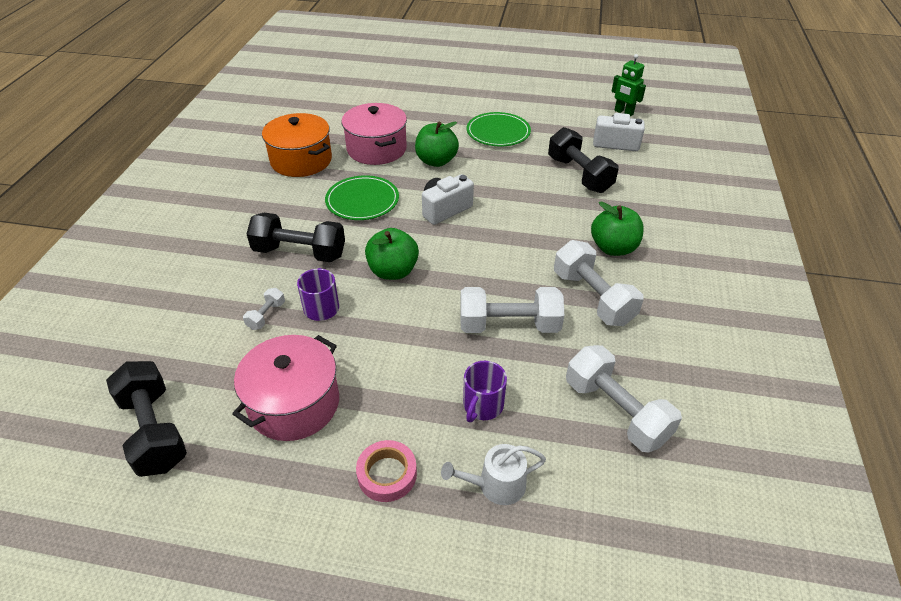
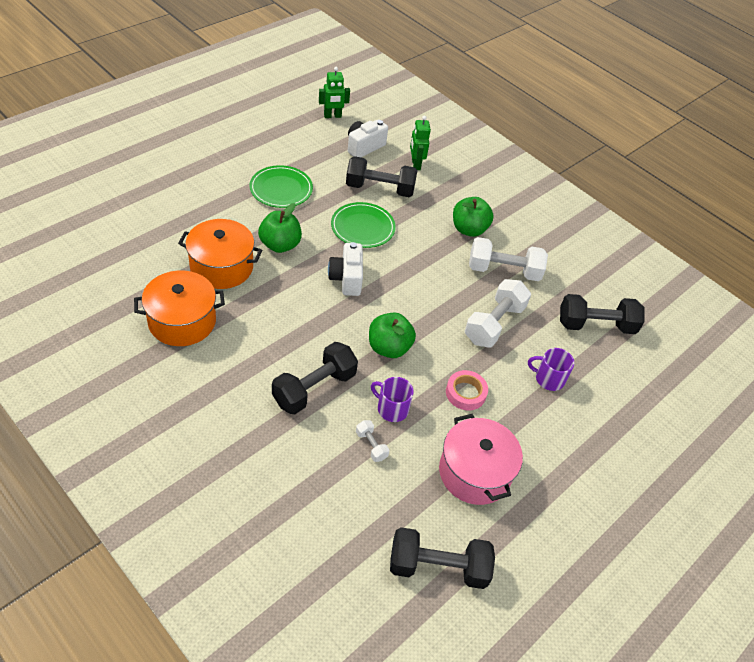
camera: 60 degrees left, 5 degrees up
green plate [325,175,399,220] -> green plate moved to [331,202,396,248]
pink pot [342,103,407,165] -> orange pot [178,219,262,289]
pink tape [356,440,417,502] -> pink tape moved to [446,370,488,411]
white watering can [441,444,546,505] -> none
purple mug [463,361,507,422] -> purple mug turned 135 degrees clockwise [528,348,574,391]
white dumbbell [566,345,682,453] -> black dumbbell [560,294,644,334]
none -> green robot [410,116,431,170]

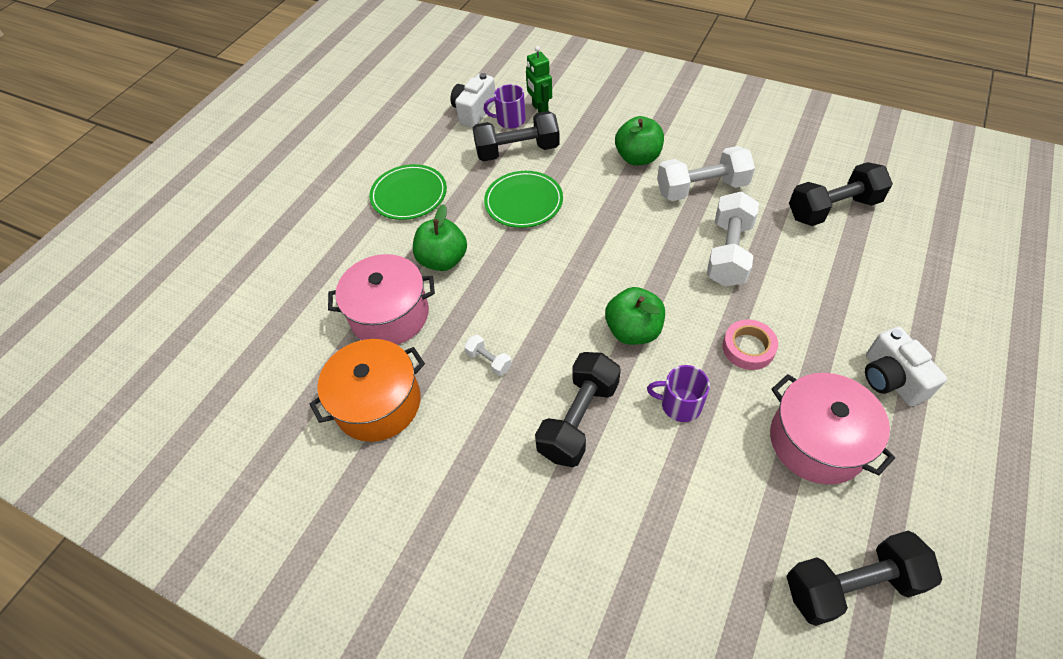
camera: 10 degrees left, 5 degrees up
orange pot [178,219,262,289] -> pink pot [328,254,435,345]
green robot [319,67,350,118] -> none
white camera [328,242,363,296] -> white camera moved to [865,326,947,406]
white dumbbell [356,420,389,462] -> white dumbbell moved to [464,335,512,376]
purple mug [528,348,574,391] -> purple mug moved to [484,84,526,129]

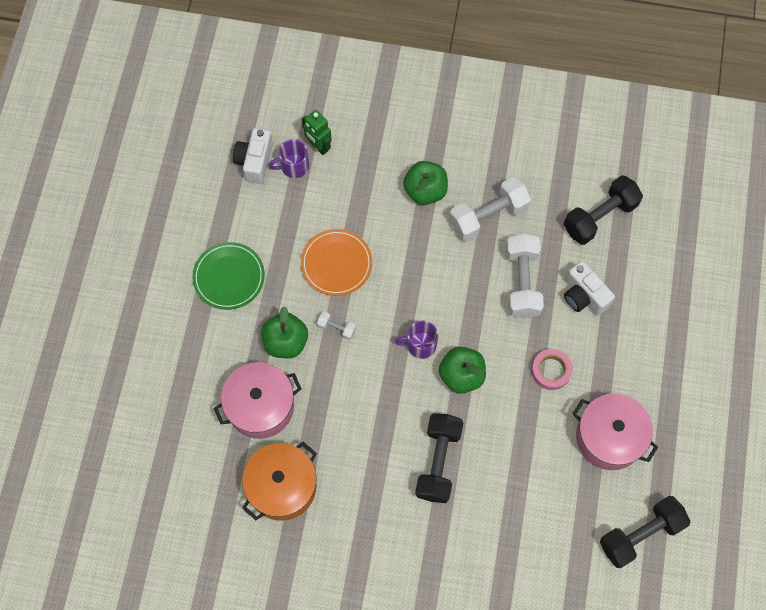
camera: 20 degrees left, 15 degrees up
white dumbbell [464,335,512,376] -> white dumbbell moved to [317,312,356,340]
black dumbbell [473,111,560,161] -> none
green plate [484,171,563,228] -> orange plate [301,229,372,296]
purple mug [647,365,710,422] -> purple mug moved to [395,321,438,359]
white camera [865,326,947,406] -> white camera moved to [564,261,615,316]

